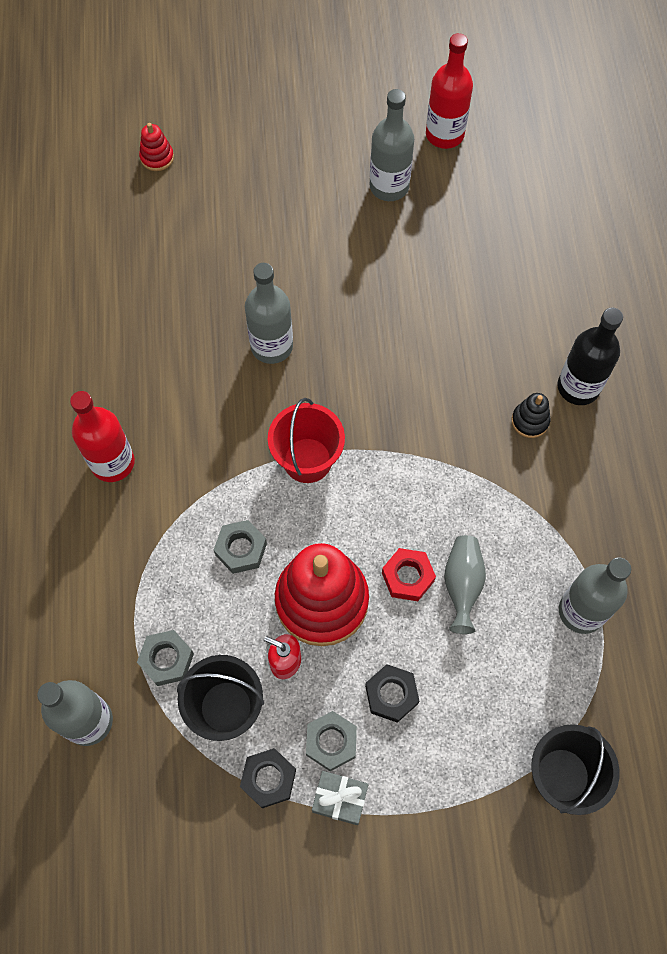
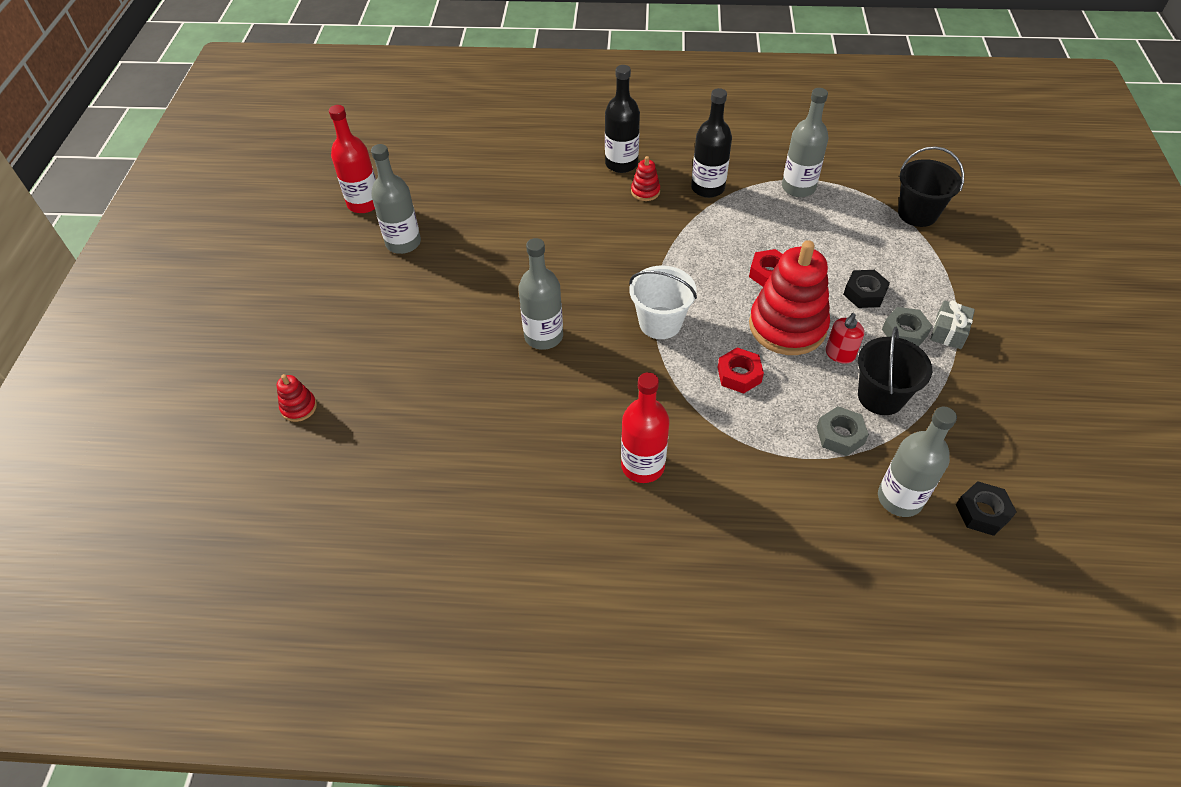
camera: 80 degrees left, 15 degrees down
grey nut [214,520,267,574] -> red nut [718,347,764,394]
black nut [240,748,296,808] -> black nut moved to [956,481,1017,536]
red bucket [268,398,345,483] -> white bucket [629,266,697,339]
grey vase [444,535,486,634] -> none
black stacking toy [512,393,550,438] -> red stacking toy [631,156,660,201]
none -> black bottle [691,88,732,198]

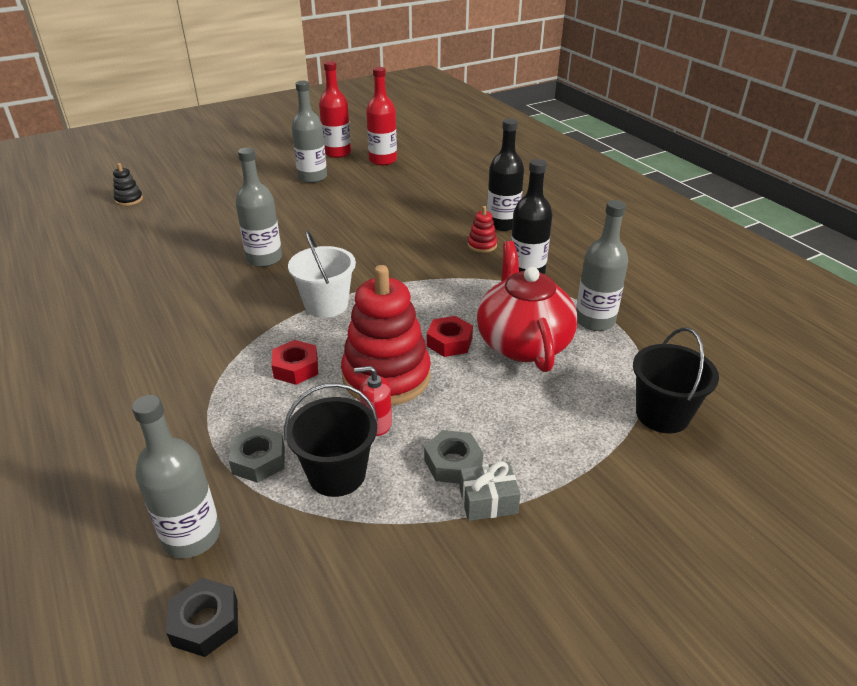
camera: 55 degrees right, 15 degrees down
red stacking toy [277,374,317,422] -> black stacking toy [113,163,143,206]
red bottle [621,372,670,483] -> red bottle moved to [366,67,397,165]
black nut [843,270,890,308] -> none
none -> red teapot [477,241,578,372]

